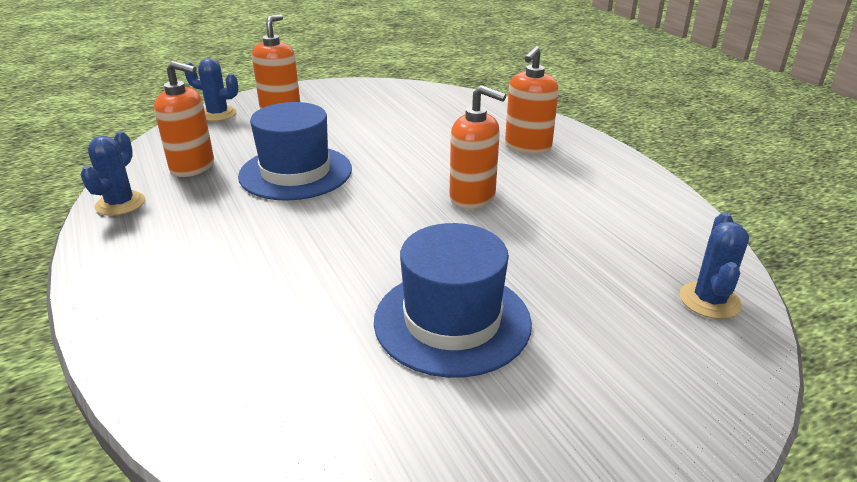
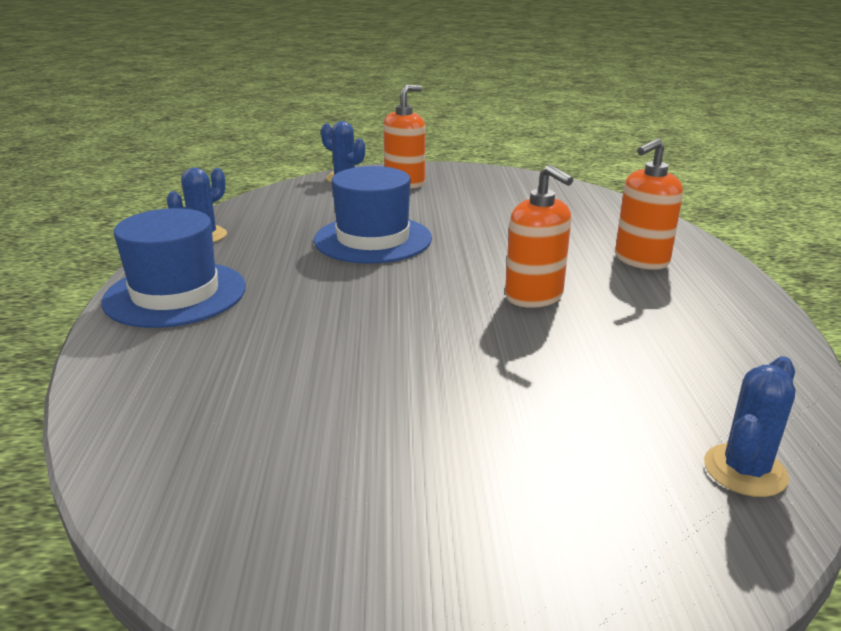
camera: 25 degrees right, 5 degrees down
orange soap dispenser [154,61,214,177] -> none
blue hat [374,223,532,378] -> blue hat moved to [101,208,246,328]

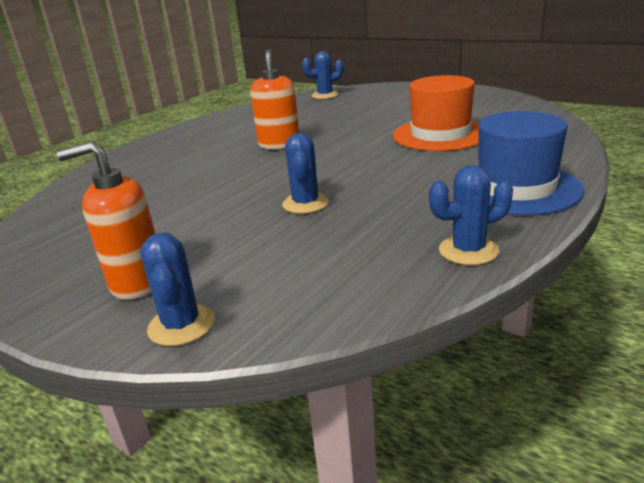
camera: 140 degrees left, 0 degrees up
blue hat [314,166,432,264] -> blue cactus [282,133,329,214]
orange soap dispenser [615,138,683,270] -> none
none -> orange hat [393,75,479,151]

